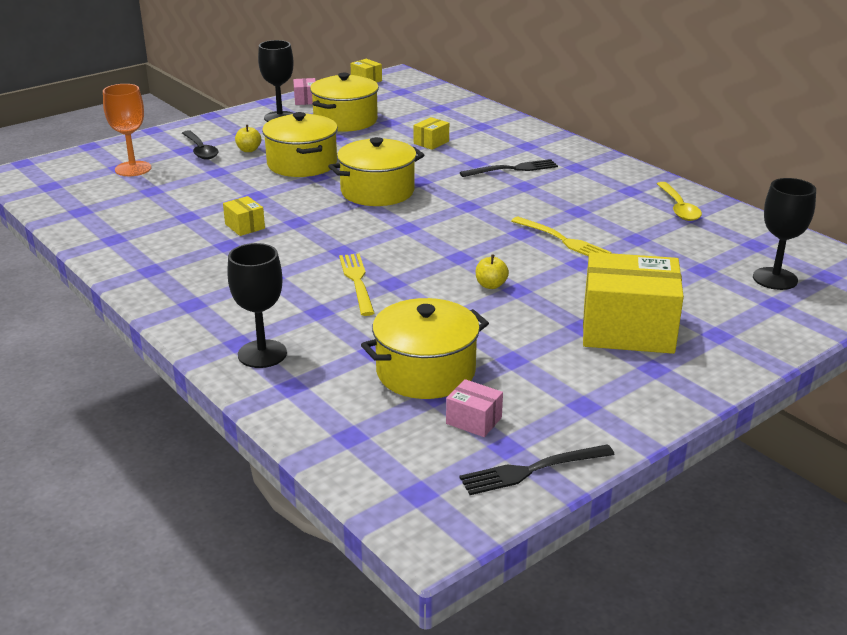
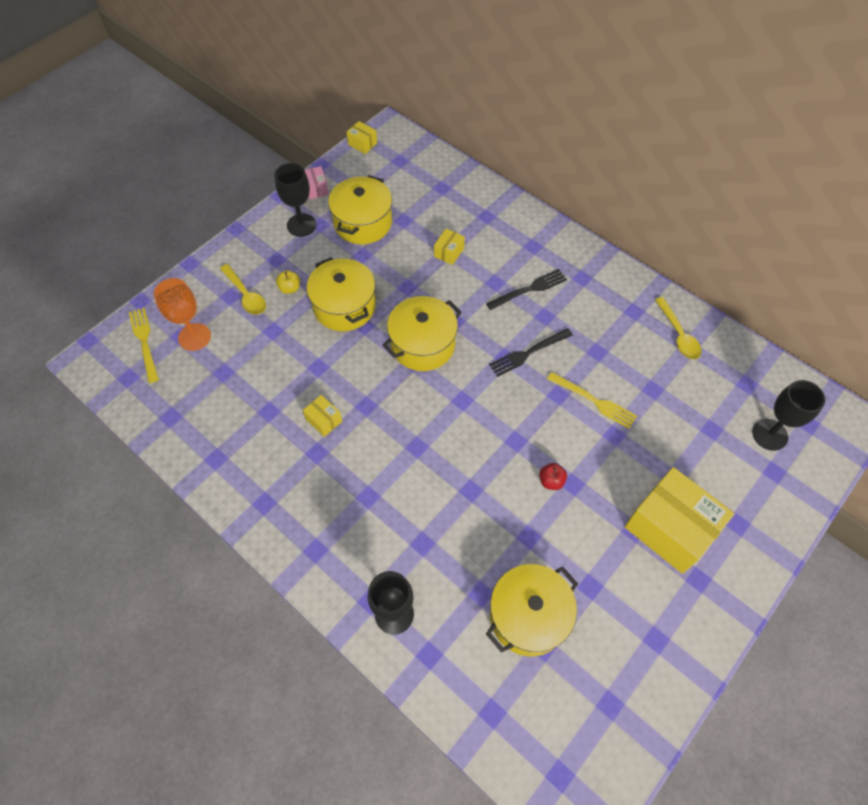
camera: 10 degrees left, 30 degrees up
black spoon [182,130,218,160] -> yellow spoon [220,264,266,315]
yellow fork [339,253,374,316] -> yellow fork moved to [129,308,159,383]
pink box [446,379,503,437] -> none
black fork [460,444,615,495] -> black fork moved to [489,328,573,377]
yellow apple [476,255,509,289] -> red apple [539,463,567,490]
yellow box [583,252,684,354] -> yellow box turned 45 degrees clockwise [625,467,735,574]

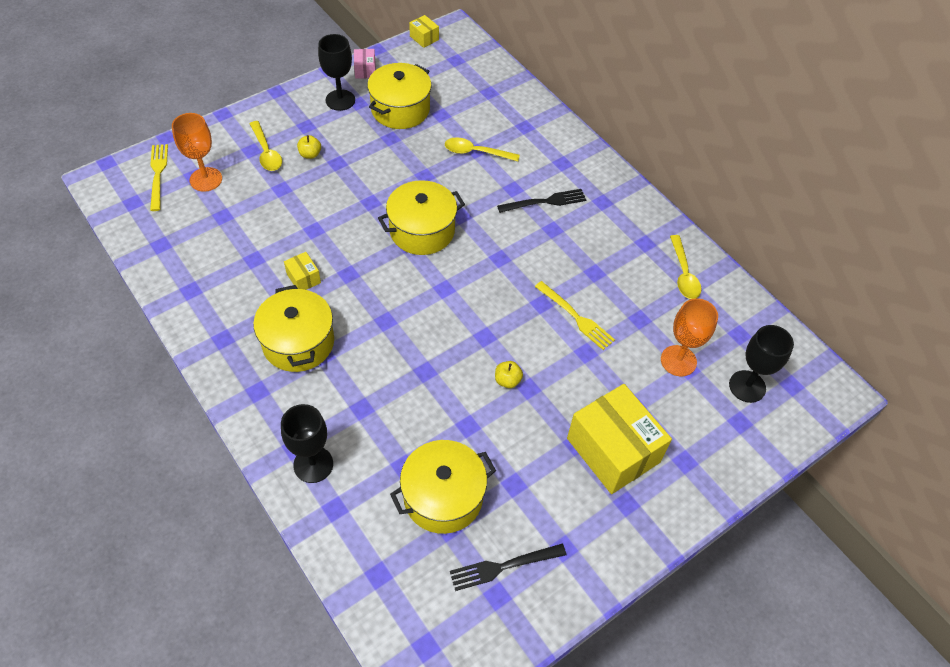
camera: 10 degrees right, 5 degrees down
yellow pot [307,257,376,331] -> yellow pot moved to [253,285,334,372]
yellow box [434,229,465,265] -> yellow spoon [445,137,520,161]
black fork [489,328,573,377] -> black fork moved to [450,544,566,591]
red apple [539,463,567,490] -> yellow apple [495,361,523,388]
none -> orange goblet [661,298,718,376]

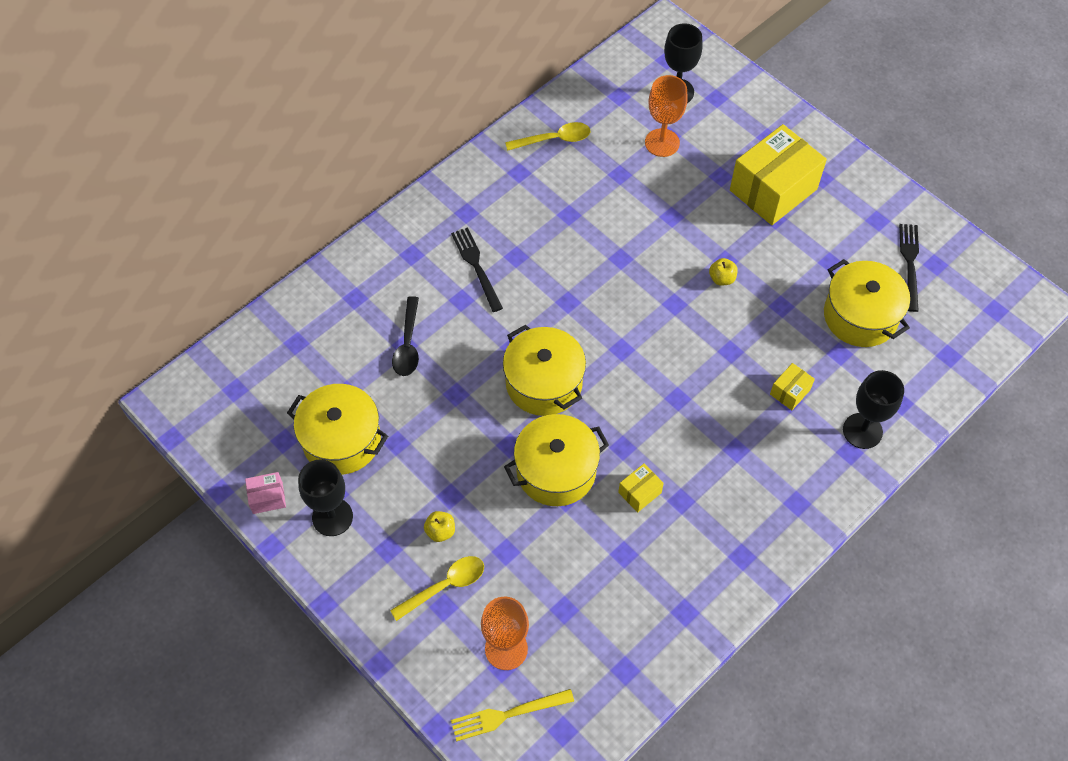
camera: 95 degrees left, 5 degrees up
yellow pot [253,285,334,372] -> yellow pot moved to [504,414,609,506]
yellow box [409,15,439,48] -> yellow box moved to [770,363,815,410]
yellow spoon [445,137,520,161] -> black spoon [392,296,419,376]
black fork [450,544,566,591] -> black fork turned 150 degrees counterclockwise [899,224,919,312]
yellow fork [535,281,615,350] -> none

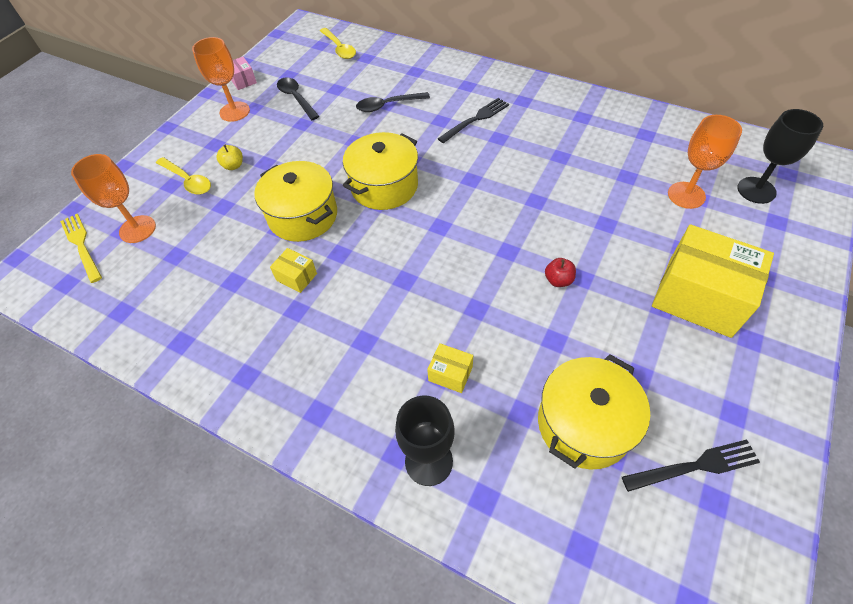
camera: 75 degrees right, 5 degrees down
yellow pot [287,384,388,475] -> black spoon [277,78,319,120]
black goblet [298,459,353,536] -> orange goblet [192,37,250,122]
yellow spoon [505,122,590,151] -> yellow spoon moved to [320,28,356,59]
yellow apple [709,258,737,286] -> red apple [545,258,576,287]

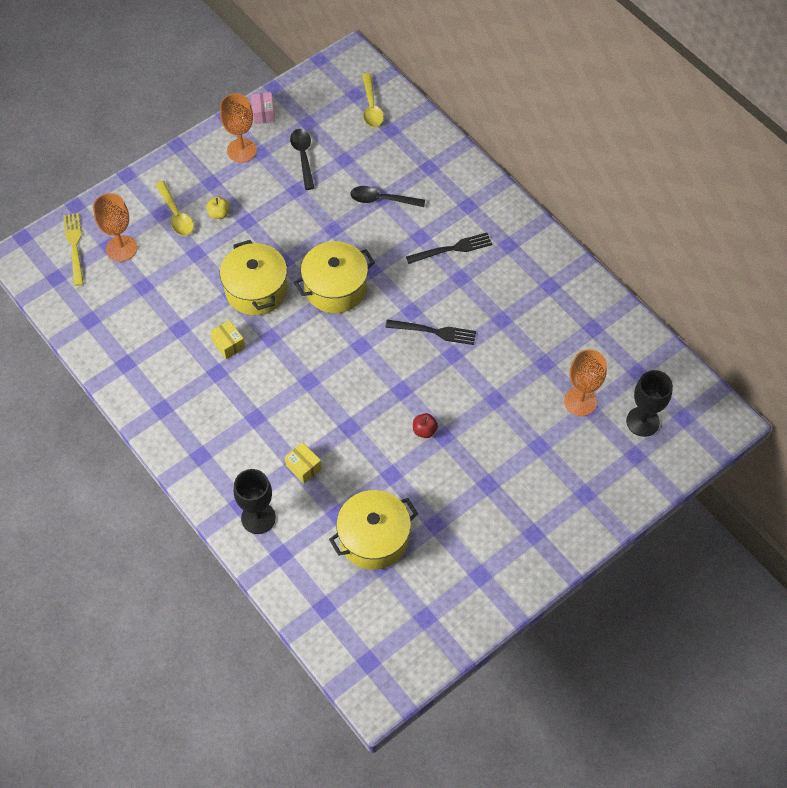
camera: 20 degrees right, 5 degrees up
black fork [622,440,760,492] -> black fork moved to [385,320,476,345]
yellow box [652,225,774,338] -> none

